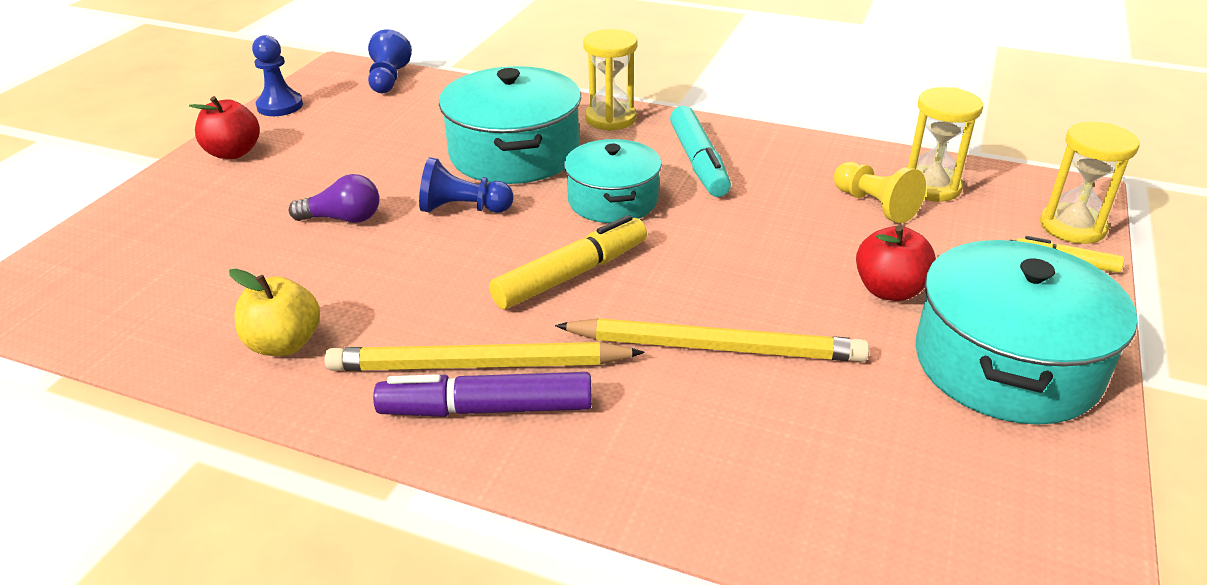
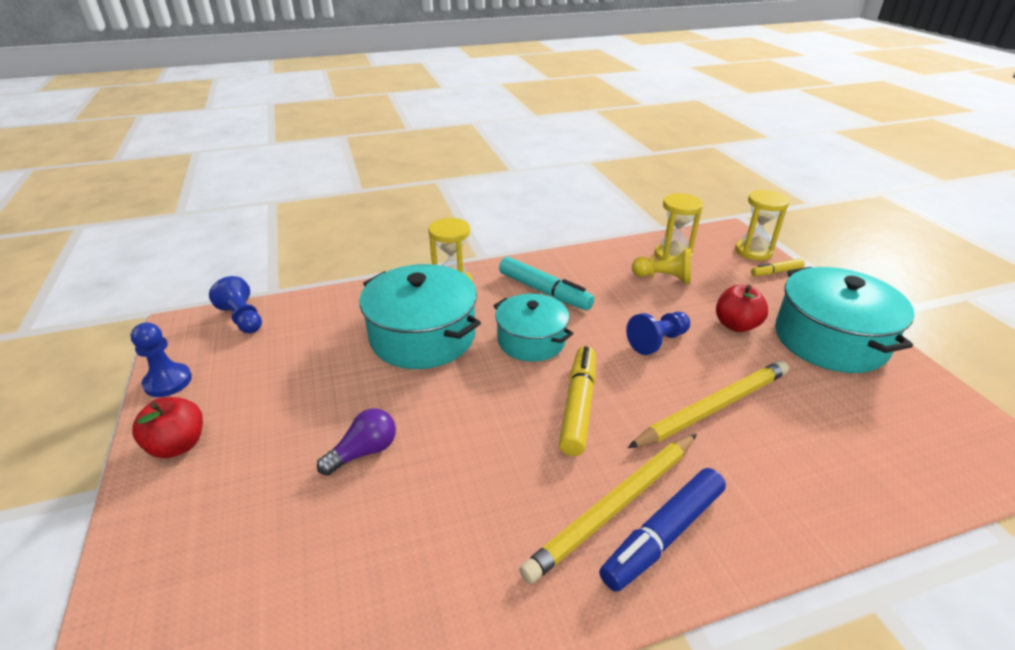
camera: 40 degrees left, 0 degrees up
yellow apple [229,269,320,356] -> none
purple marker [373,372,592,417] -> blue marker [599,468,726,592]
blue pawn [419,157,513,213] -> blue pawn moved to [626,312,690,355]

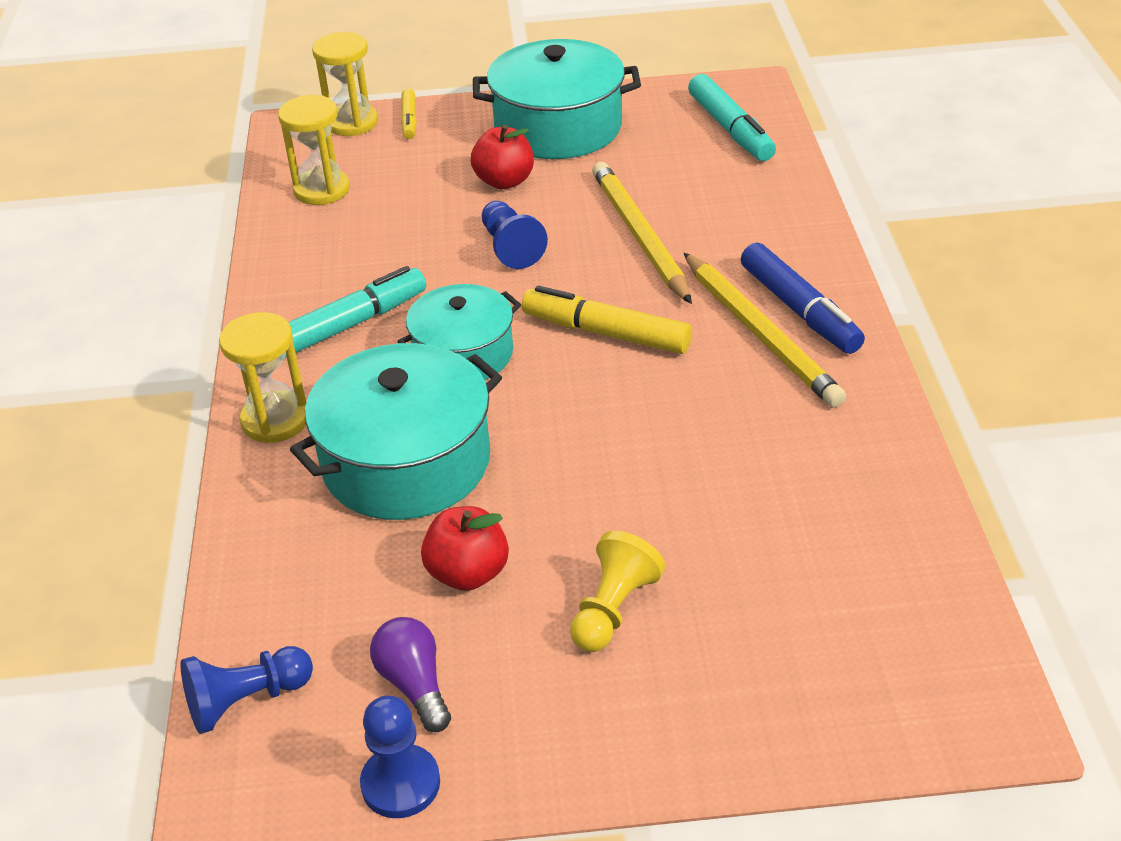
camera: 75 degrees left, 5 degrees up
red apple [132,397,203,458] -> red apple moved to [421,506,509,591]
purple light bulb [317,408,396,475] -> purple light bulb moved to [370,617,451,732]
yellow pawn [632,248,691,284] -> yellow pawn moved to [570,531,665,652]
none -> turquoise marker [688,74,776,161]

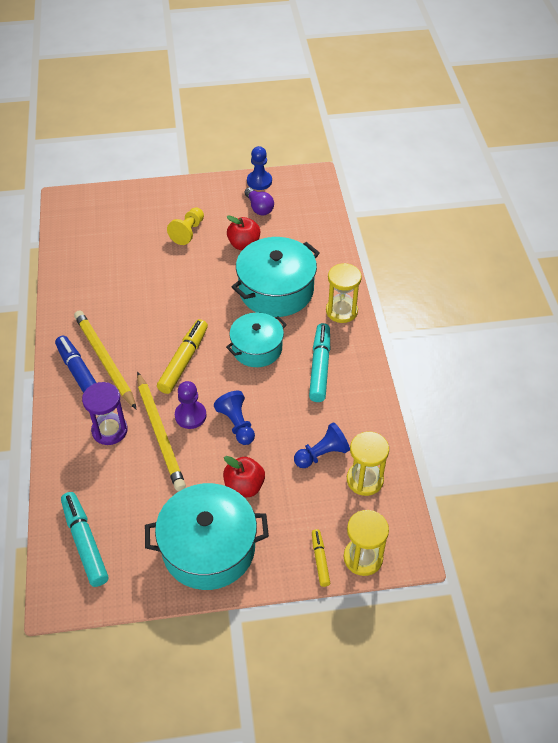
camera: 175 degrees right, 10 degrees up
blue pawn [180,646,313,734] -> blue pawn moved to [294,422,350,468]
turquoise marker [285,266,426,358] -> turquoise marker turned 135 degrees clockwise [309,323,330,402]
yellow marker [522,286,692,354] -> yellow marker turned 90 degrees counterclockwise [157,319,208,394]
none -> purple hourglass [82,382,128,445]
none -> purple pawn [175,381,206,429]

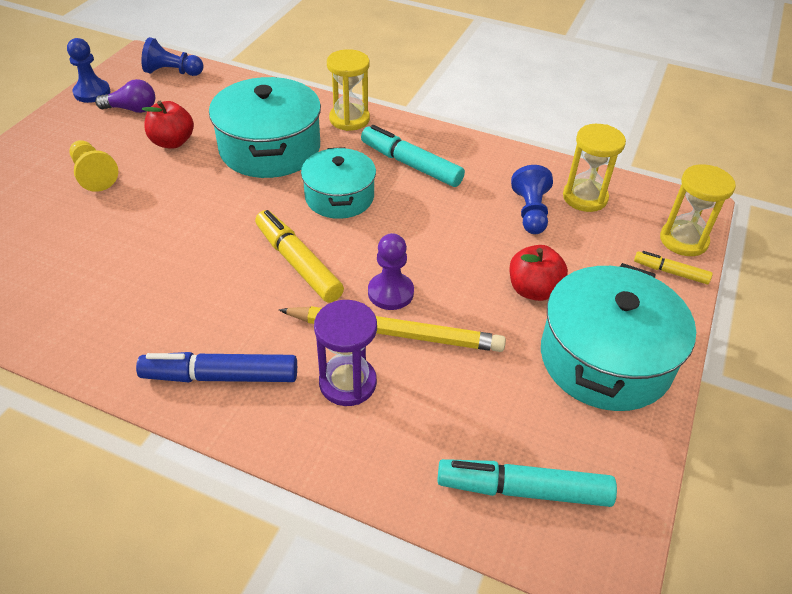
camera: 60 degrees left, 5 degrees down
yellow pencil [74,310,137,410] -> none
blue pawn [214,391,255,445] -> blue pawn moved to [141,37,203,76]

